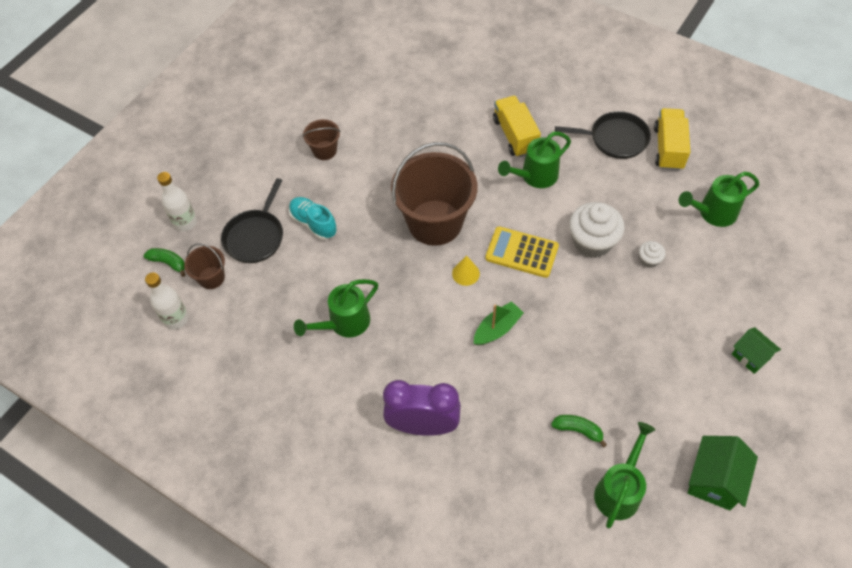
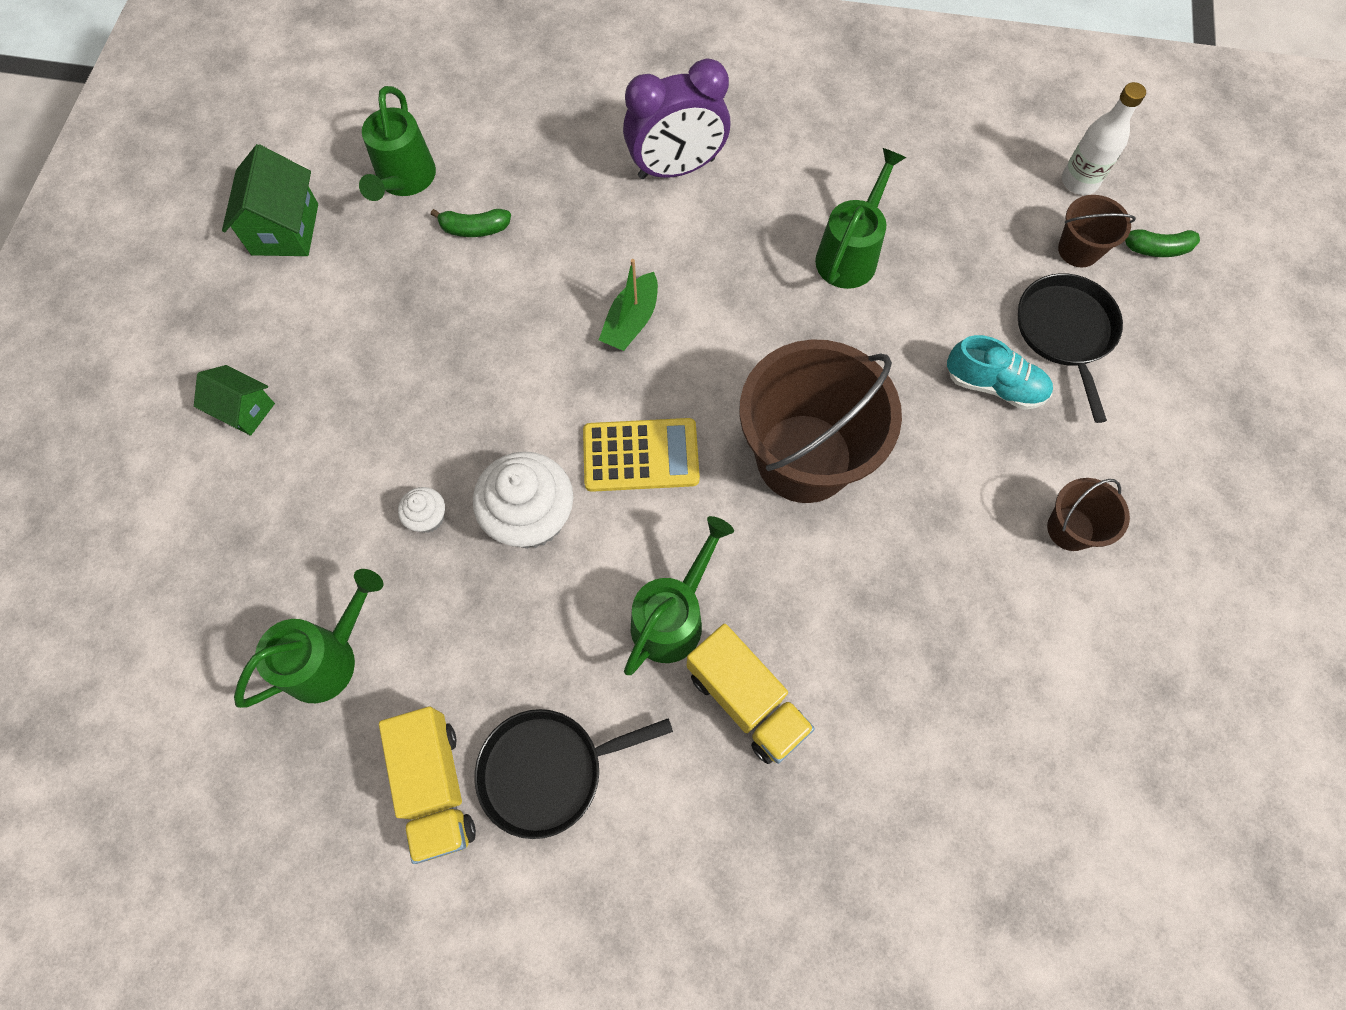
camera: 155 degrees right, 10 degrees up
white bottle [157,172,197,231] -> none
yellow cone [452,255,480,286] -> none

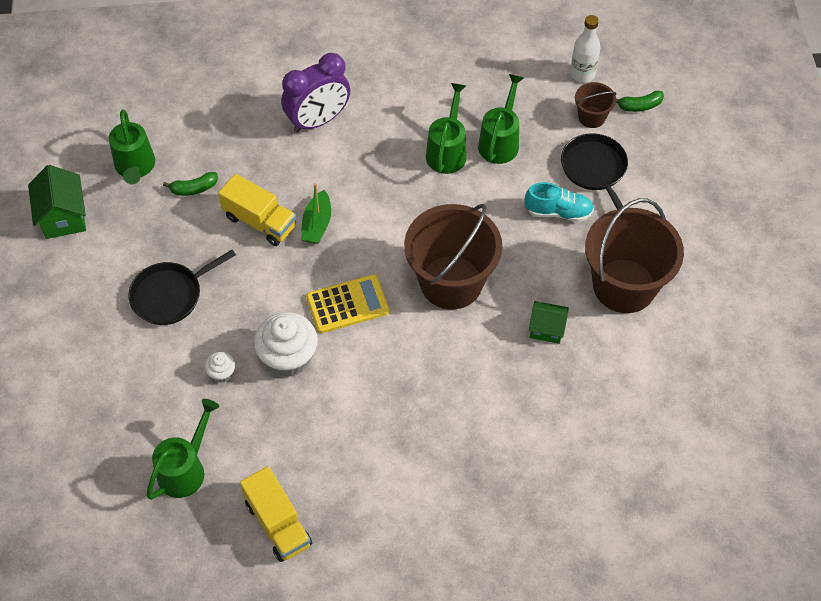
camera: 15 degrees left, 10 degrees down
green house [194,365,275,436] -> green house moved to [529,301,569,344]
black pan [474,709,673,839] -> black pan moved to [128,250,236,325]
green watering can [624,516,734,675] -> green watering can moved to [478,74,524,164]
yellow truck [687,624,815,764] -> yellow truck moved to [218,174,296,246]
brown bucket [1047,478,1130,551] -> brown bucket [585,198,684,313], size x2.15

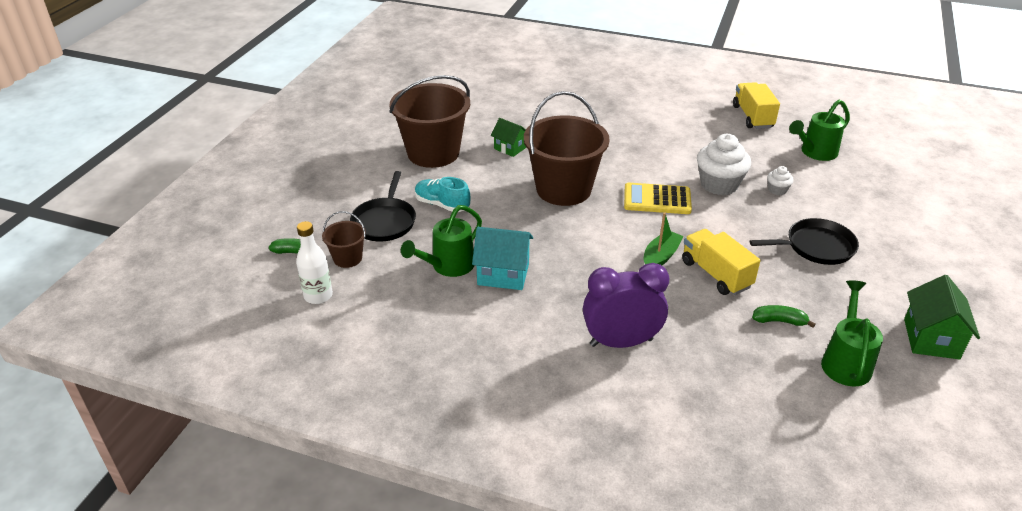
camera: 155 degrees left, 20 degrees down
green watering can [426,83,467,174] -> turquoise house [472,227,533,290]

